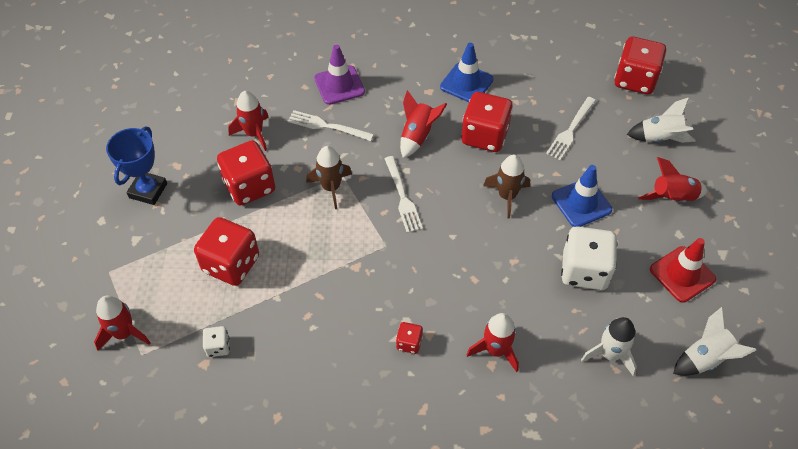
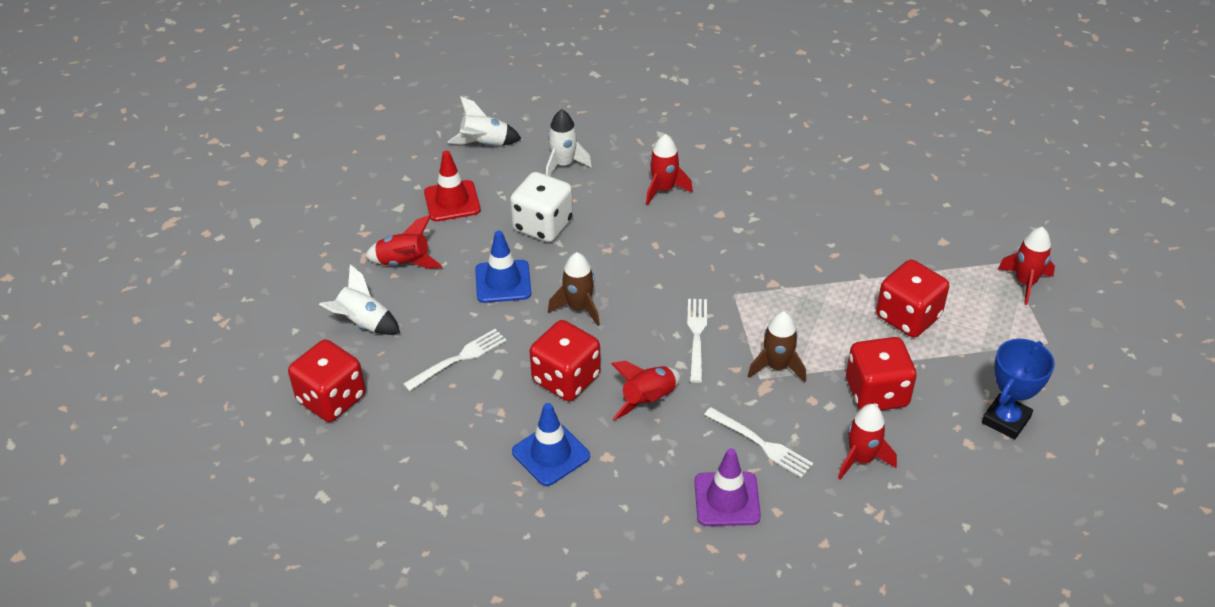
camera: 160 degrees left, 10 degrees down
white dice [202,326,230,357] -> none
red dice [396,322,423,354] -> none

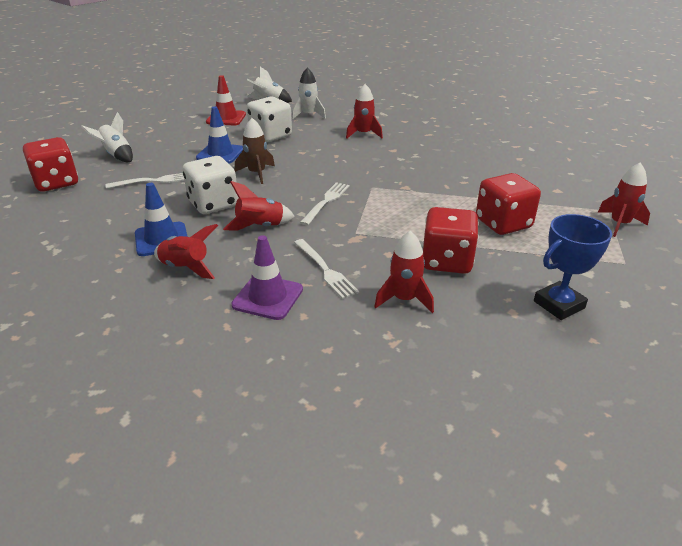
camera: 20 degrees right, 10 degrees down
red rocket [365,215,442,269] -> red rocket moved to [154,224,218,279]
red dice [530,320,601,401] -> white dice [183,156,239,214]
brown rocket [748,311,806,382] -> none

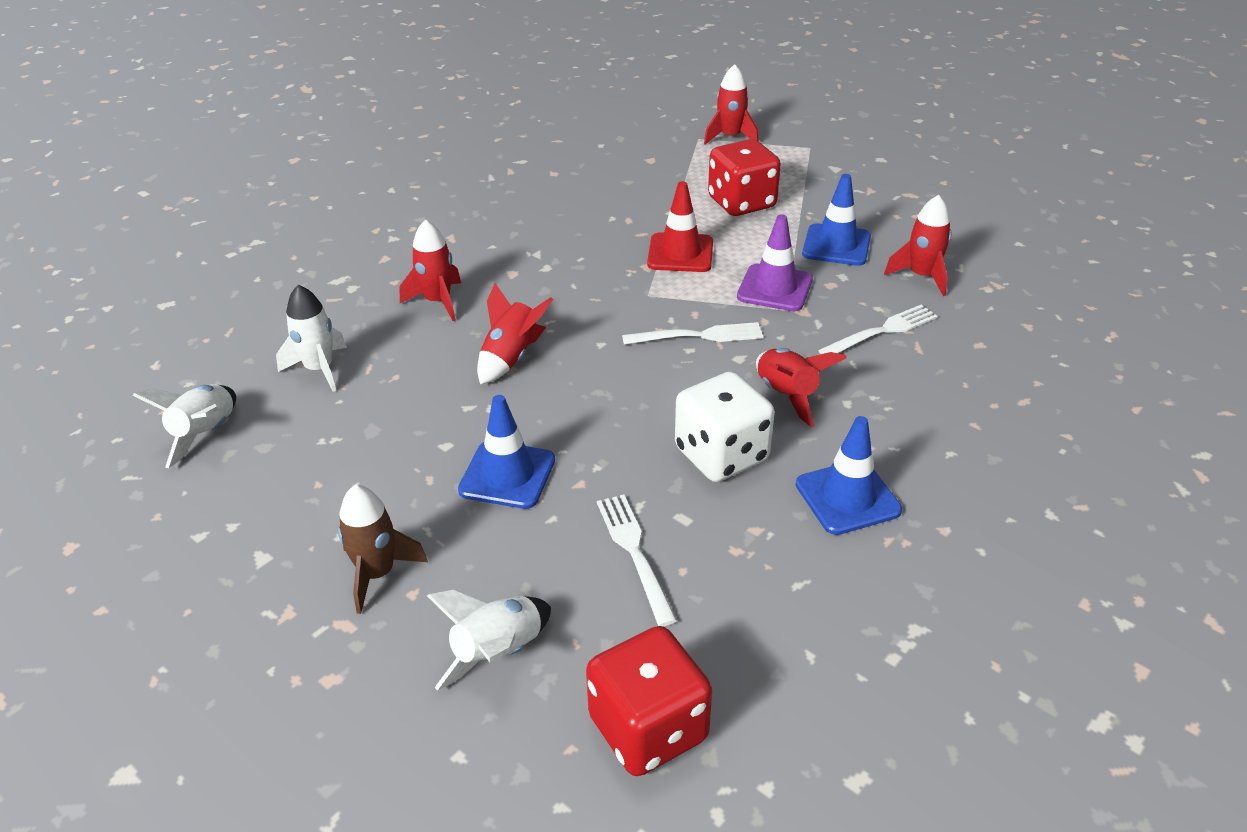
camera: 90 degrees left, 5 degrees up
red rocket [154,224,218,279] -> red rocket moved to [477,283,553,384]
red traffic cone [206,75,246,125] -> red traffic cone moved to [647,181,713,272]
purple traffic cone [231,235,303,320] -> purple traffic cone moved to [737,214,813,311]
brown rocket [235,118,275,184] -> brown rocket moved to [338,485,428,614]
white dice [247,97,292,142] -> none
white fork [300,182,350,225] -> white fork turned 150 degrees clockwise [622,322,763,345]
red dice [423,207,479,274] -> blue traffic cone [802,174,871,266]
blue trophy [534,214,612,320] -> none

